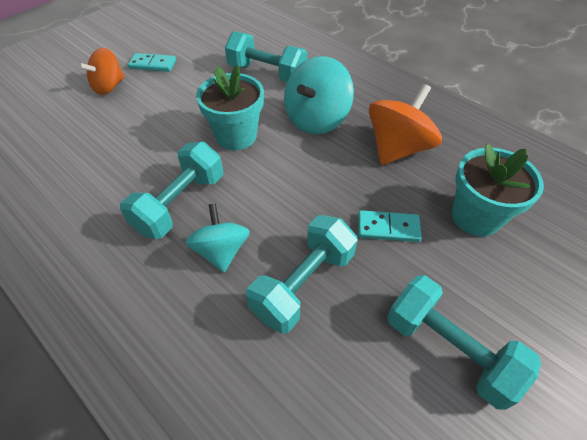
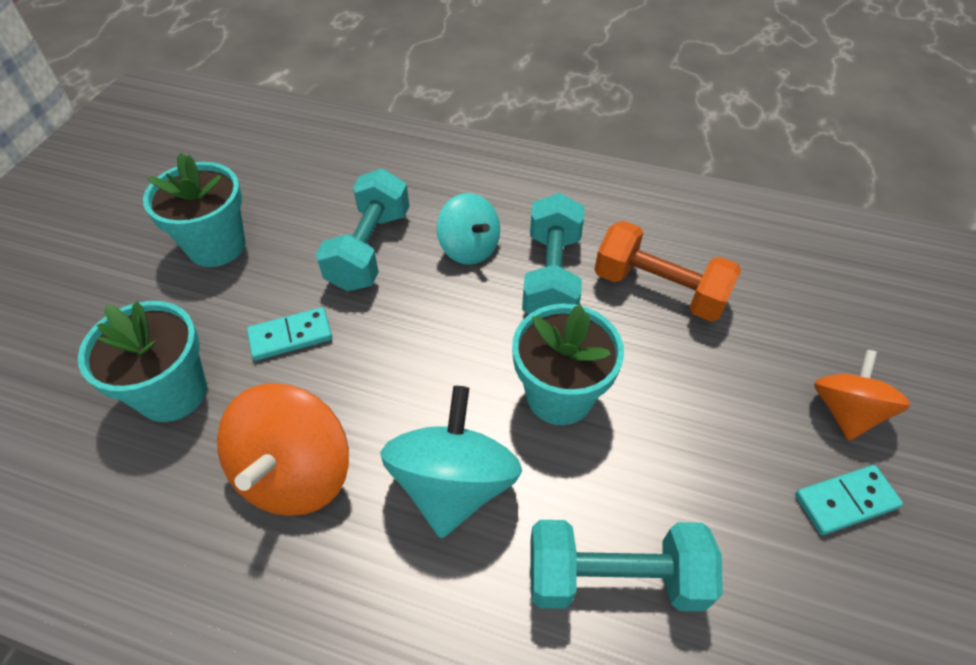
camera: 155 degrees right, 0 degrees up
turquoise dumbbell [387,275,541,410] -> turquoise flower pot [143,153,245,267]
none -> orange dumbbell [594,221,741,322]

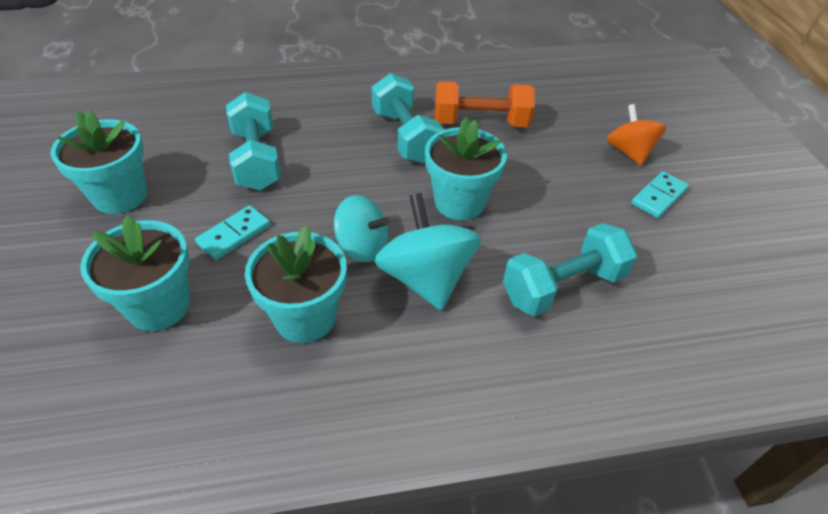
camera: 30 degrees left, 5 degrees down
orange spinning top [217,383,349,516] -> turquoise flower pot [245,225,347,343]
turquoise spinning top [436,193,500,265] -> turquoise spinning top moved to [334,195,389,262]

